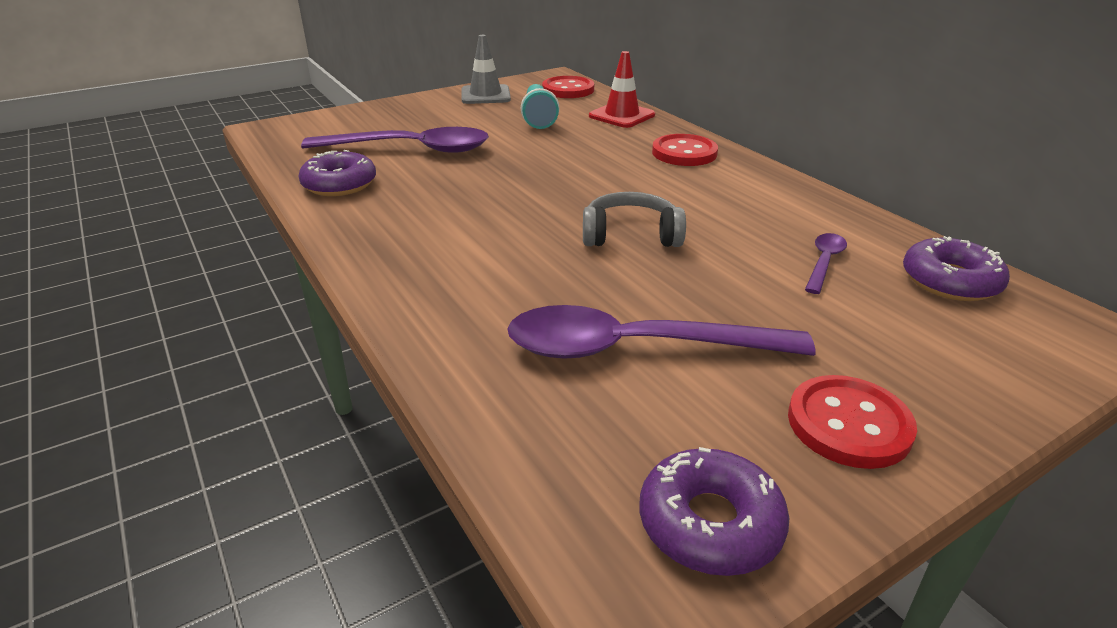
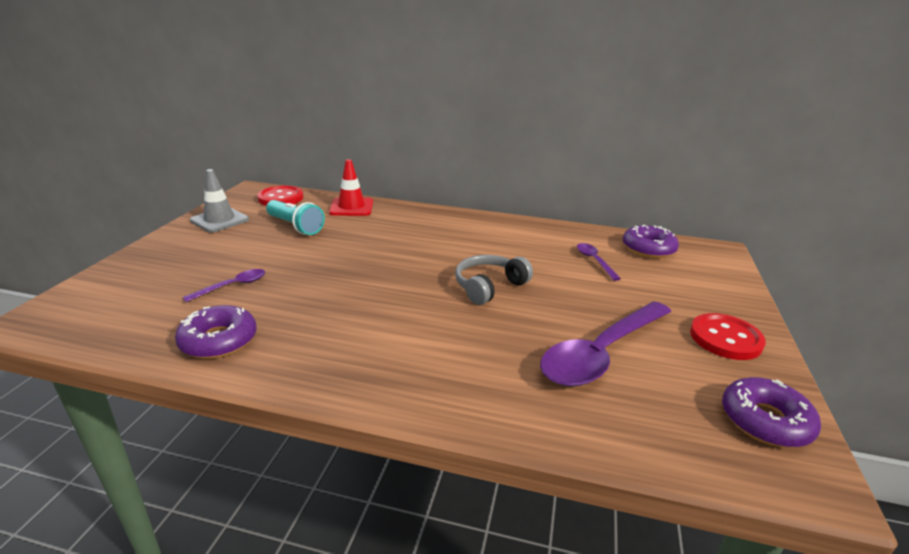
camera: 45 degrees left, 5 degrees down
purple spoon [301,127,489,153] -> purple spoon [183,269,265,302], size x0.45
red button [652,134,718,166] -> none

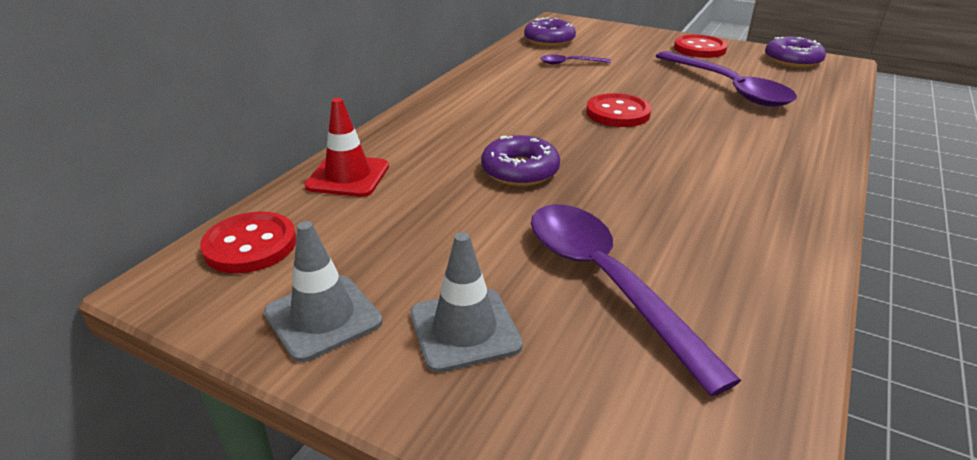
camera: 75 degrees left, 5 degrees up
purple donut [175,305,257,359] -> purple donut moved to [481,135,560,186]
purple spoon [183,269,265,302] -> purple spoon [531,204,742,397], size x2.20
turquoise flashlight [266,200,325,235] -> none
grey headphones [455,255,533,305] -> red button [586,93,651,127]
none -> grey traffic cone [410,232,523,373]

